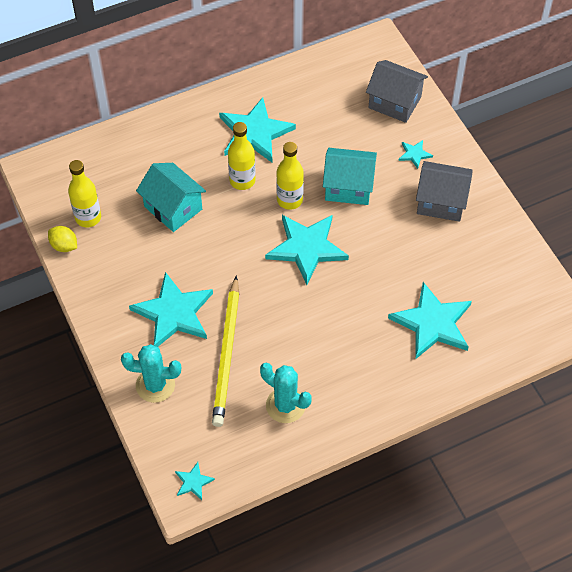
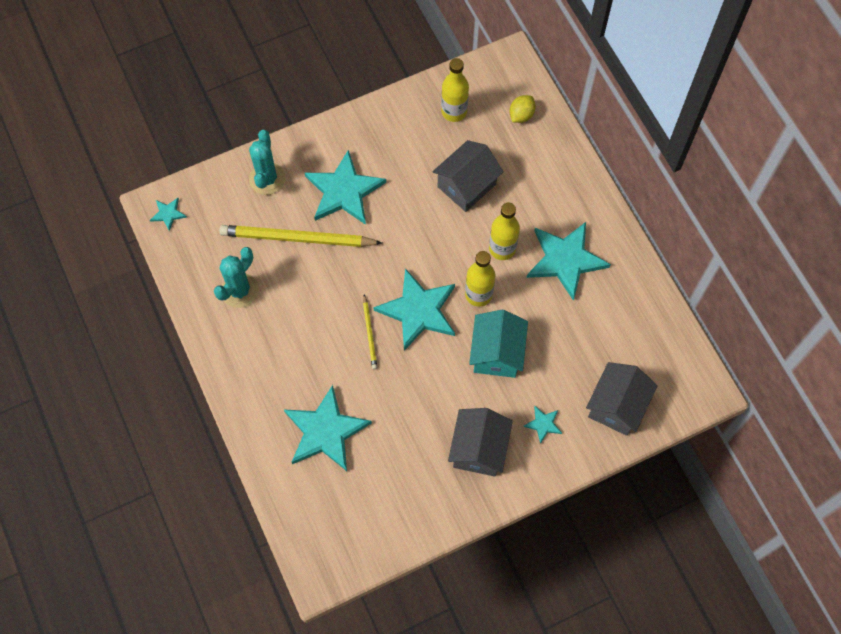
camera: 90 degrees right, 10 degrees up
yellow lemon [48,226,77,252] -> yellow lemon moved to [509,95,536,123]
turquoise house [136,163,206,232] -> grey house [433,140,504,212]
none -> yellow pencil [363,294,377,370]

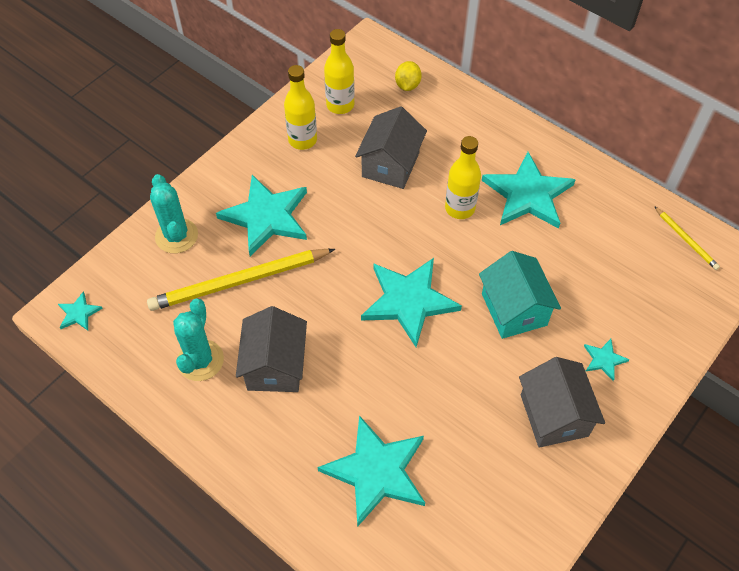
camera: 25 degrees left, 10 degrees down
yellow pencil [363,294,377,370] -> yellow pencil moved to [654,206,720,270]
yellow bottle [465,251,495,307] -> yellow bottle moved to [284,65,317,150]
grey house [586,362,658,436] -> grey house moved to [236,306,307,392]

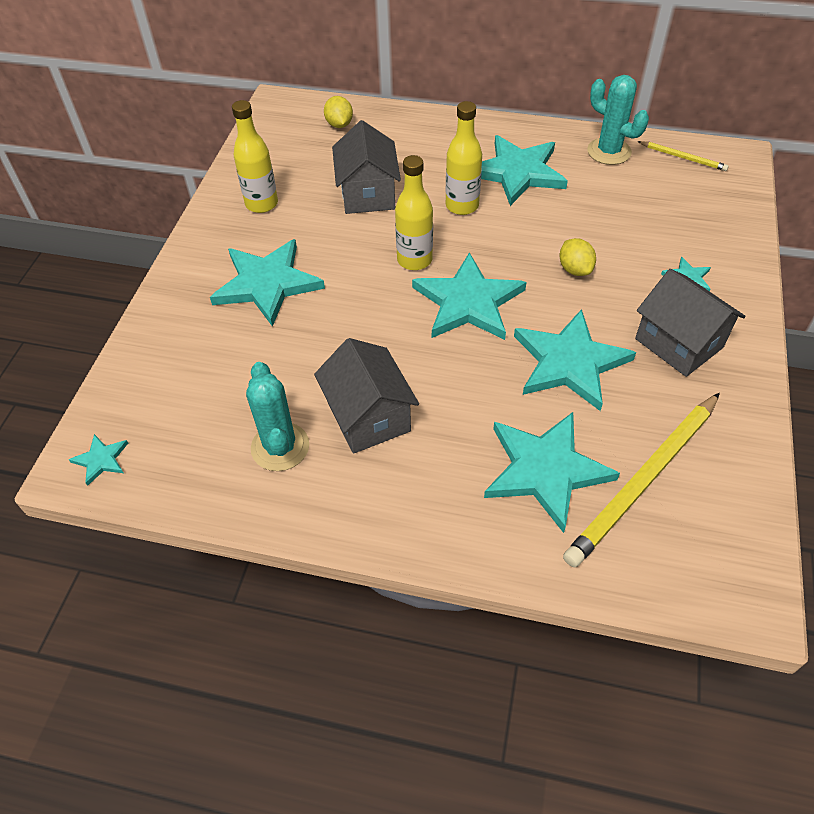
camera: 25 degrees left, 5 degrees down
yellow pencil [147,249,335,311] -> yellow pencil moved to [563,393,720,567]
turquoise cactus [150,174,198,253] -> turquoise cactus moved to [587,75,649,165]
yellow bottle [324,29,355,114] -> yellow bottle moved to [395,155,433,270]
turquoise house [479,251,561,339] -> yellow lemon [559,238,596,276]
none -> turquoise star [514,309,636,411]

